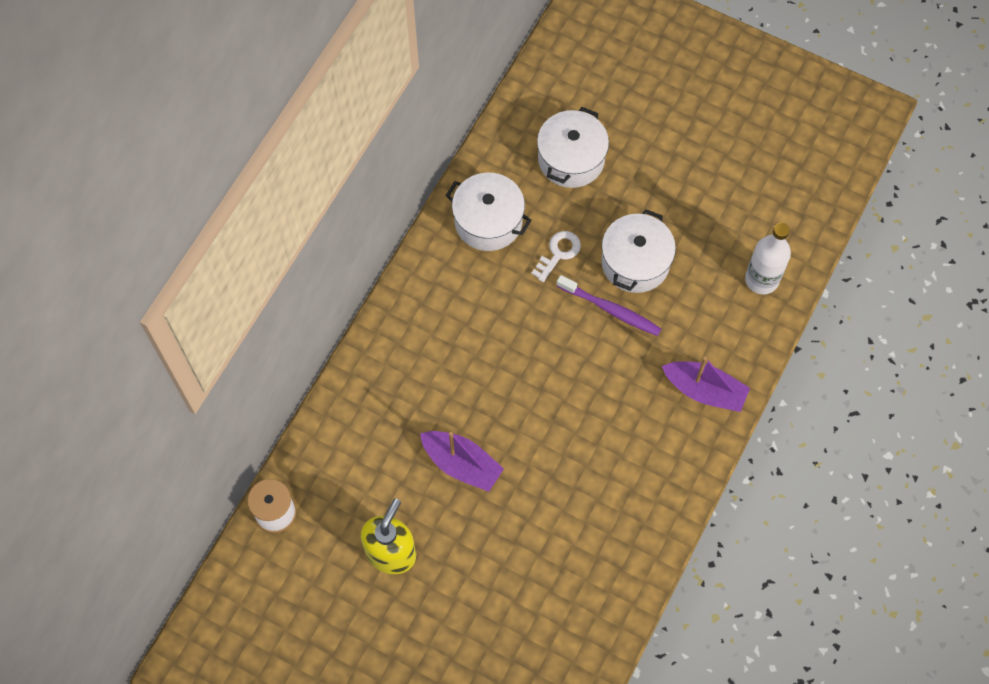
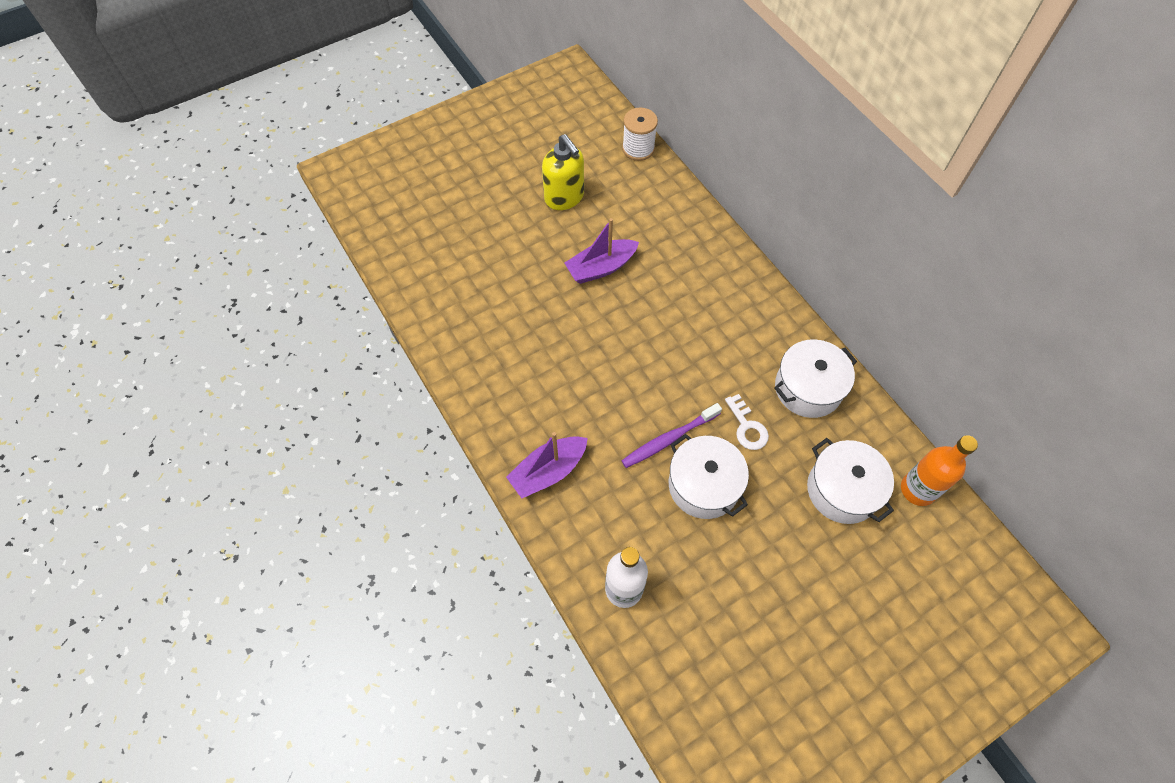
camera: 120 degrees right, 5 degrees down
none -> orange bottle [901,435,978,506]

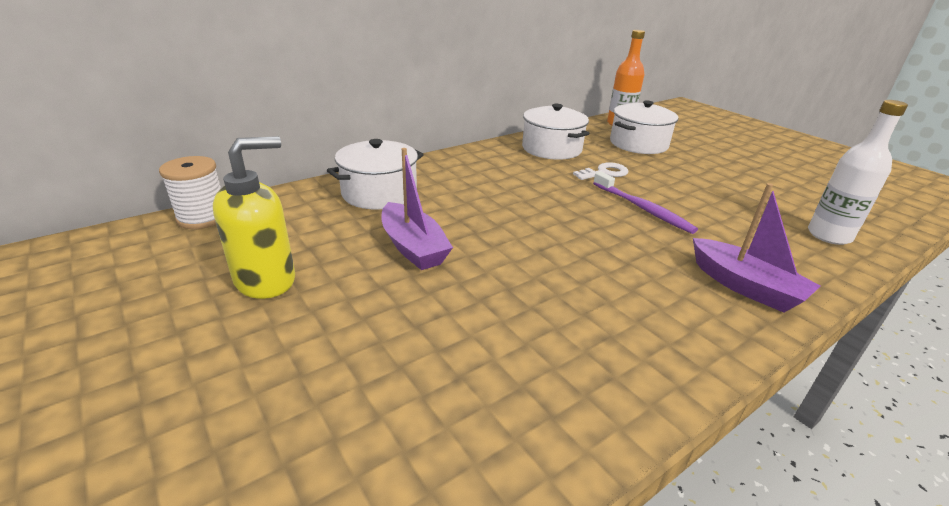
camera: 95 degrees left, 30 degrees down
white pot [669,434,749,519] -> white pot moved to [327,139,424,210]

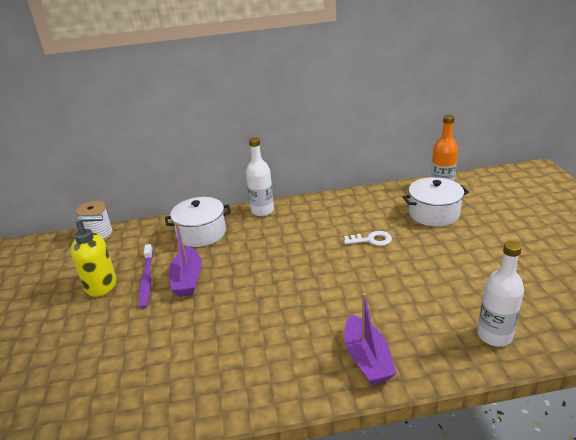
camera: 30 degrees right, 0 degrees up
white pot [522,104,590,160] -> none
purple toothbrush [593,171,698,234] -> purple toothbrush moved to [138,244,153,309]
none -> white bottle [246,137,274,216]

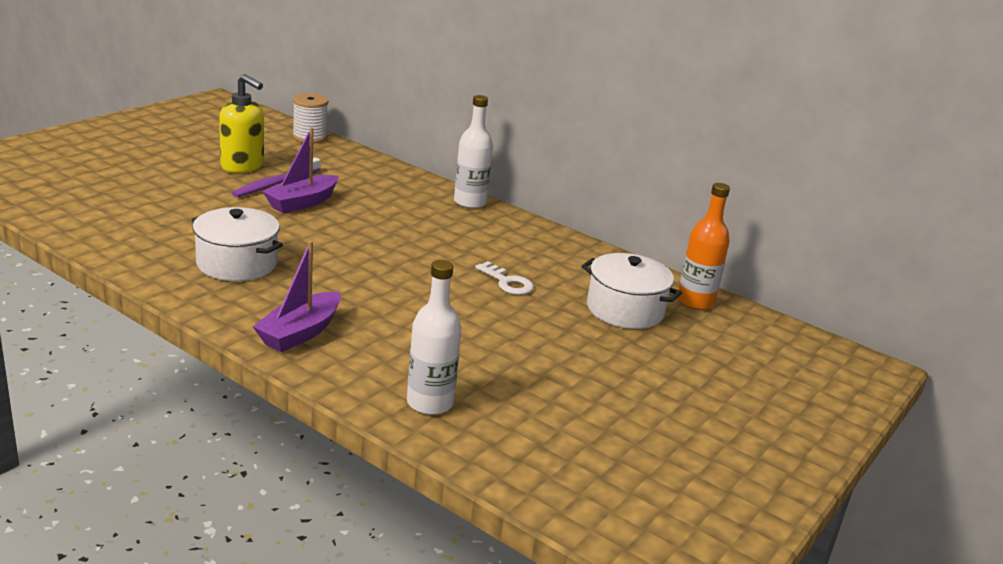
camera: 40 degrees right, 5 degrees down
white pot [165,197,231,247] -> white pot moved to [192,207,283,281]

